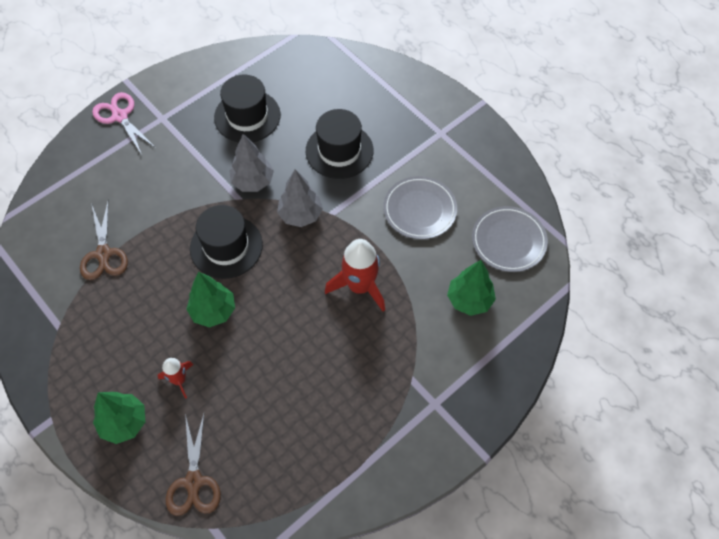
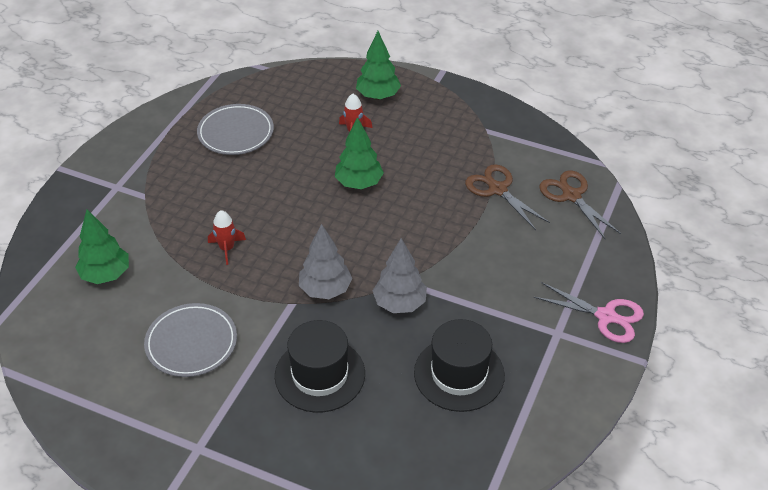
camera: 155 degrees right, 15 degrees down
brown scissors [166,411,221,516] -> brown scissors moved to [539,170,621,240]
black hat [190,205,263,279] -> none
red rocket [325,239,385,312] -> red rocket [208,210,246,265], size x0.55
grey plate [472,206,548,272] -> grey plate moved to [197,104,274,155]

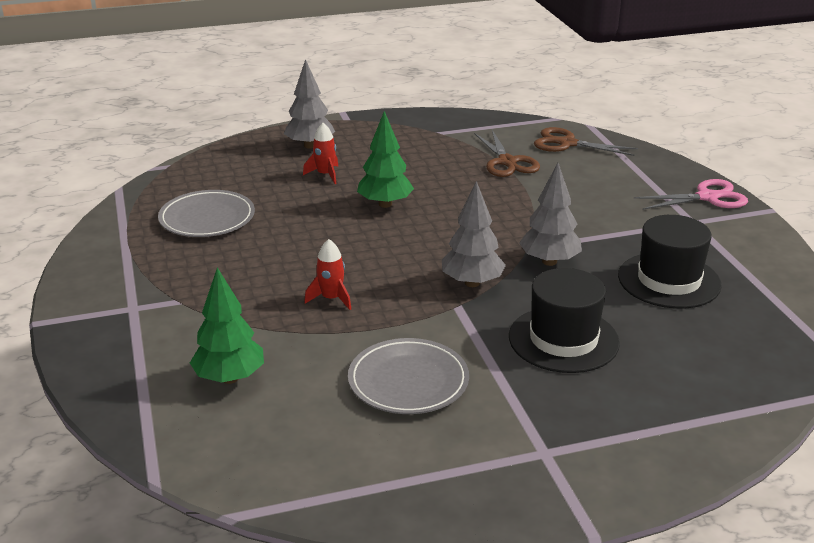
camera: 40 degrees left, 15 degrees down
green tree [356,31,401,100] -> grey tree [284,59,335,149]
brown scissors [465,164,550,230] -> brown scissors turned 120 degrees counterclockwise [474,130,540,177]

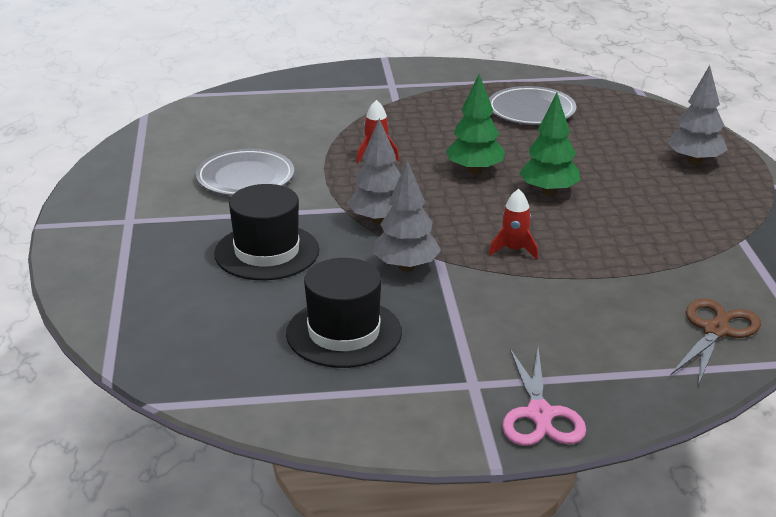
camera: 100 degrees right, 0 degrees up
green tree [190,267,264,384] -> green tree moved to [446,74,505,174]
red rocket [303,123,338,184] -> red rocket moved to [489,189,538,260]
brown scissors [474,130,540,177] -> none

